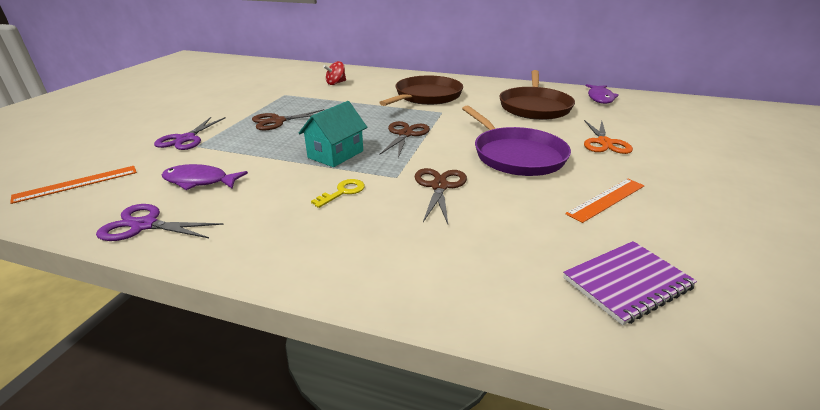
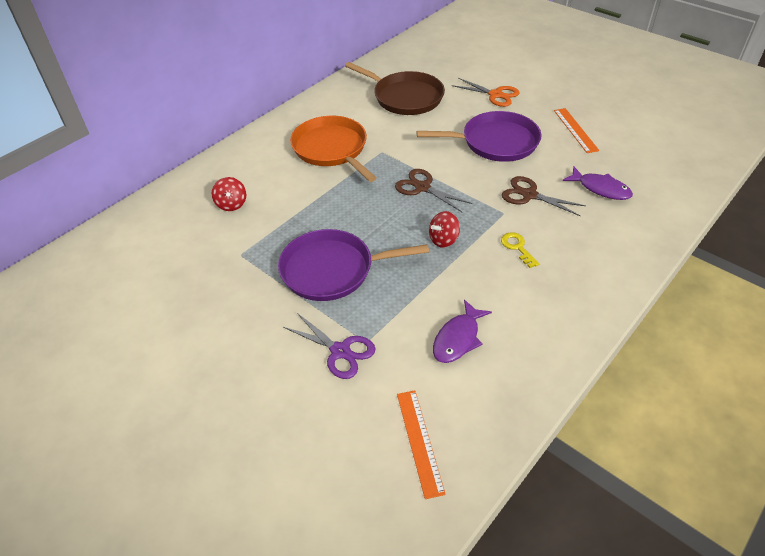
camera: 65 degrees left, 15 degrees up
purple scissors [96,204,224,241] -> none
brown scissors [252,109,324,131] -> purple pan [278,229,429,301]
turquoise house [298,101,367,167] -> red spinning top [429,211,460,248]
brown pan [379,76,463,106] -> orange pan [290,116,376,182]
purple notebook [563,241,697,326] -> none
purple fish [586,84,619,104] -> purple fish moved to [563,167,633,200]

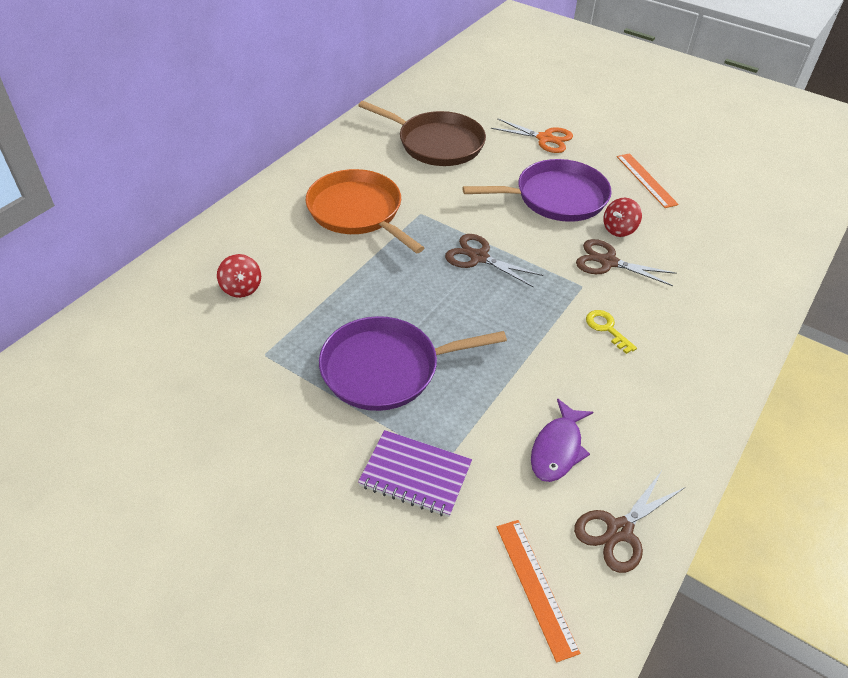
camera: 10 degrees left, 0 degrees up
purple scissors [283,313,375,379] -> purple notebook [358,430,472,517]
red spinning top [429,211,460,248] -> red spinning top moved to [603,198,642,237]
purple fish [563,167,633,200] -> none
none -> brown scissors [574,471,685,573]

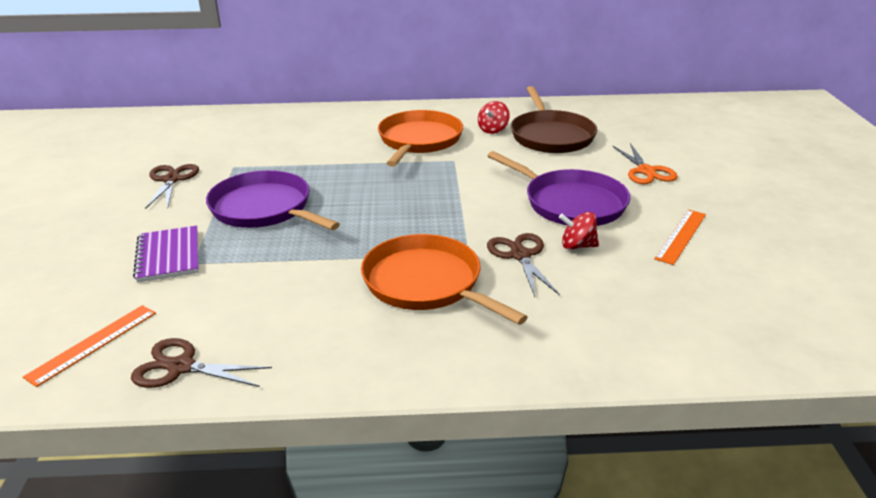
camera: 55 degrees right, 15 degrees down
red spinning top [217,254,261,298] -> red spinning top moved to [478,101,510,134]
brown scissors [445,234,543,287] -> brown scissors moved to [145,164,199,209]
purple fish [531,398,593,482] -> none
yellow key [586,310,637,354] -> orange pan [361,234,528,325]

